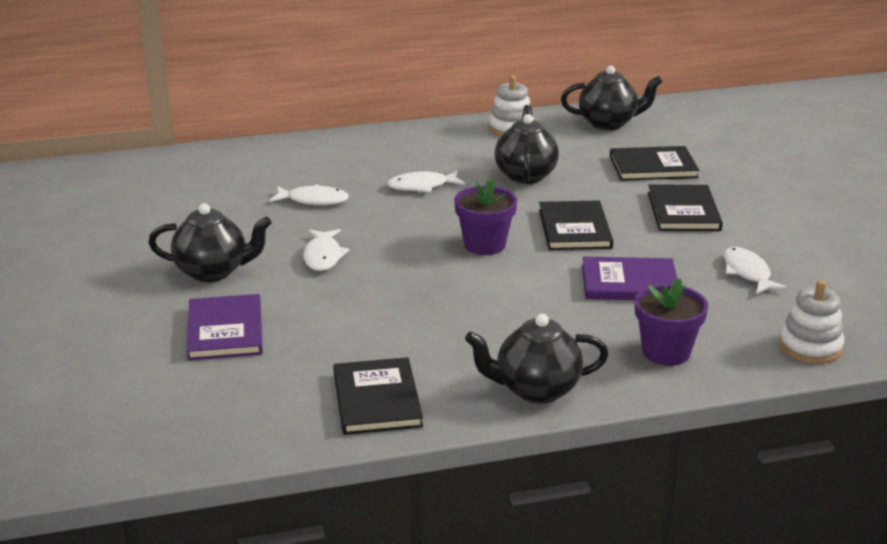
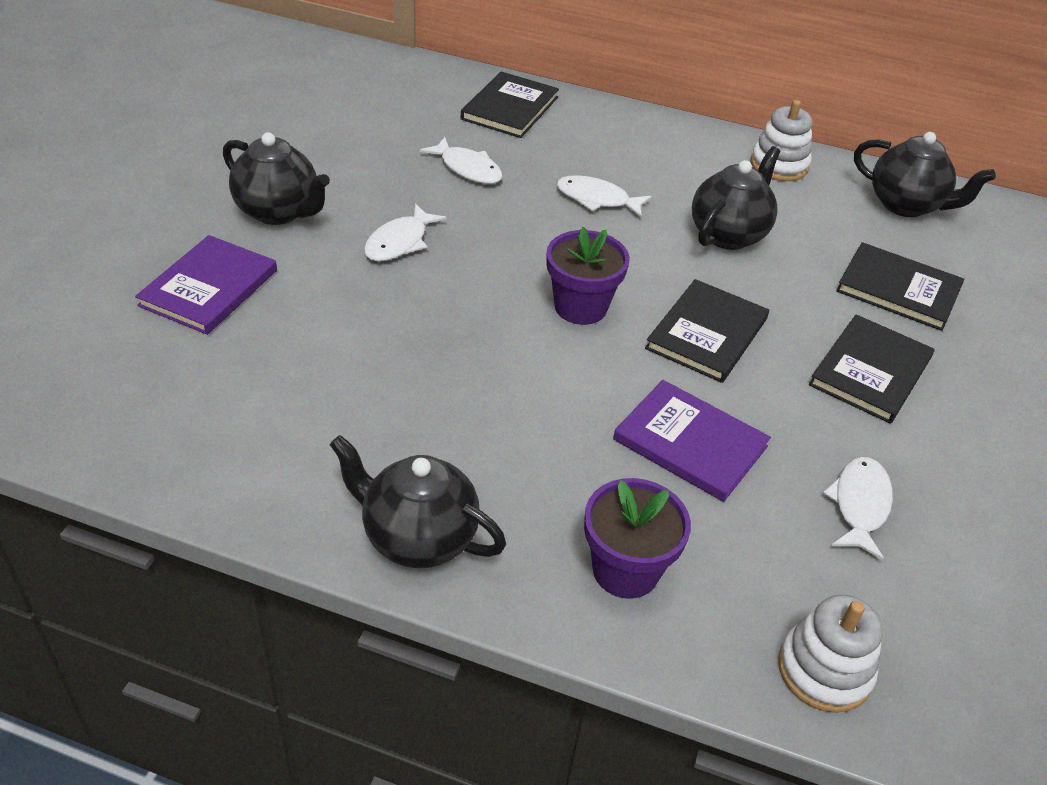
camera: 30 degrees right, 15 degrees up
black book [333,357,423,435] -> black book moved to [461,71,559,138]

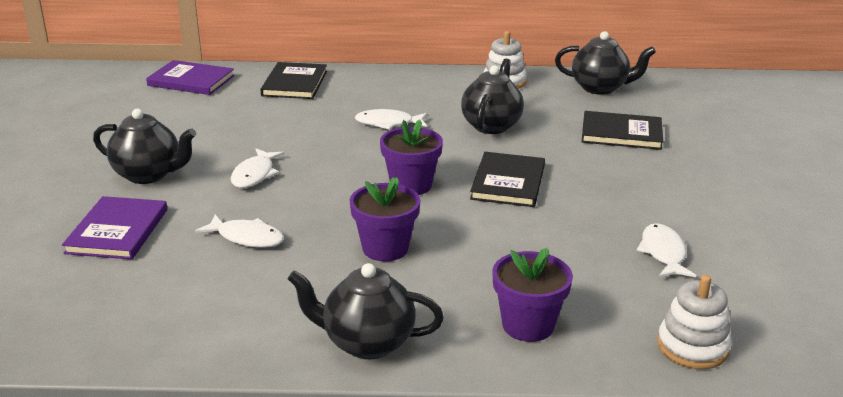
camera: 15 degrees left, 15 degrees down
white fish [420,137,503,184] -> white fish moved to [195,215,284,248]
purple book [613,380,771,502] -> purple book moved to [146,60,235,95]
black book [809,314,934,424] -> none
none -> purple flower pot [350,177,420,262]

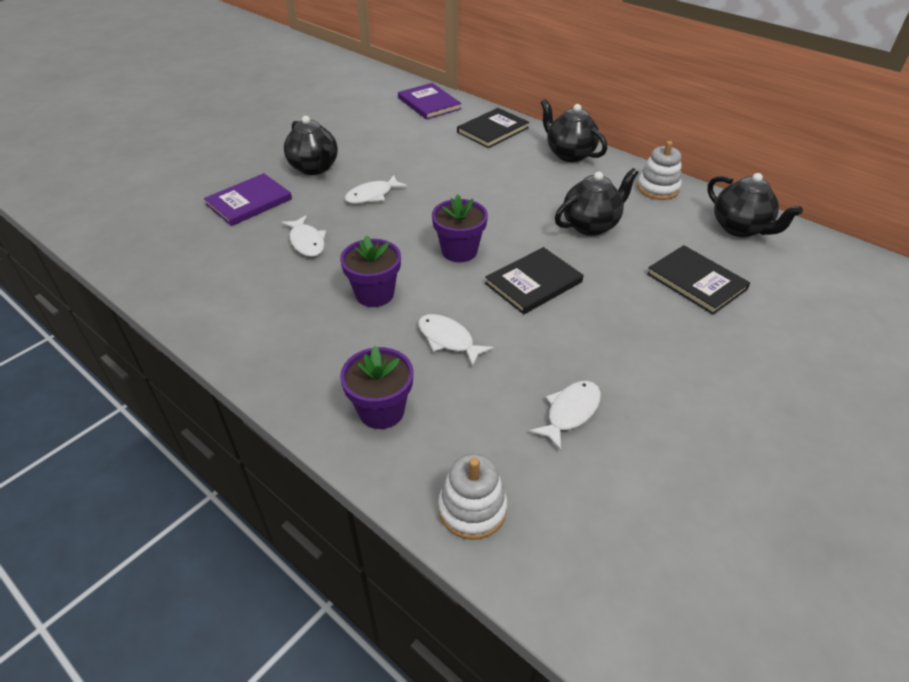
camera: 40 degrees right, 15 degrees up
black teapot [288,263,444,359] -> black teapot moved to [541,99,607,162]
white fish [355,109,427,130] -> white fish moved to [418,314,494,367]

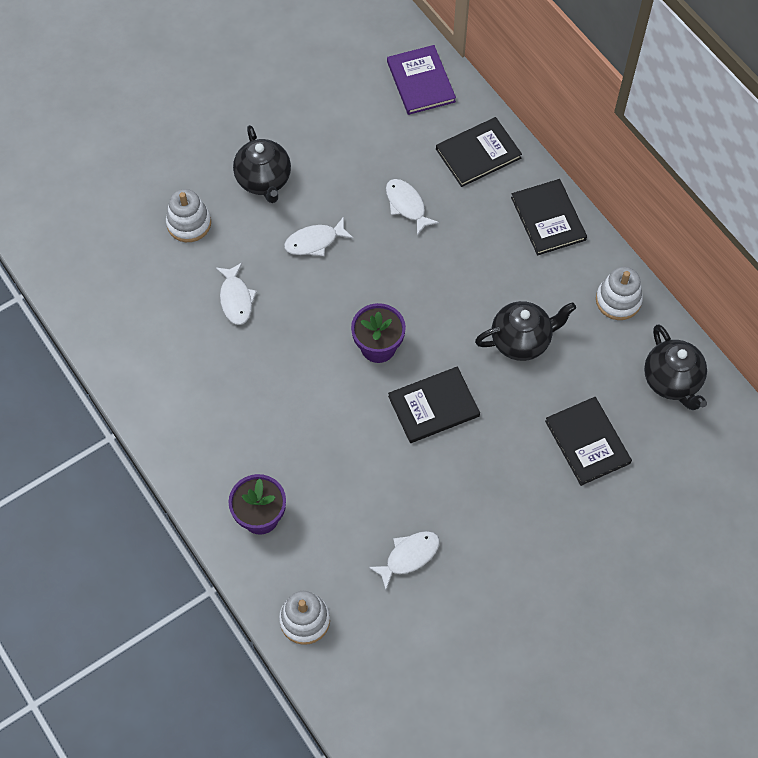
camera: 15 degrees right, 20 degrees up
purple book [204,173,292,226] -> white stacking toy [166,189,211,242]
purple flower pot [340,235,401,307] -> none
white fish [418,314,494,367] -> white fish moved to [386,179,439,235]
black teapot [541,99,607,162] -> black book [511,179,587,255]

